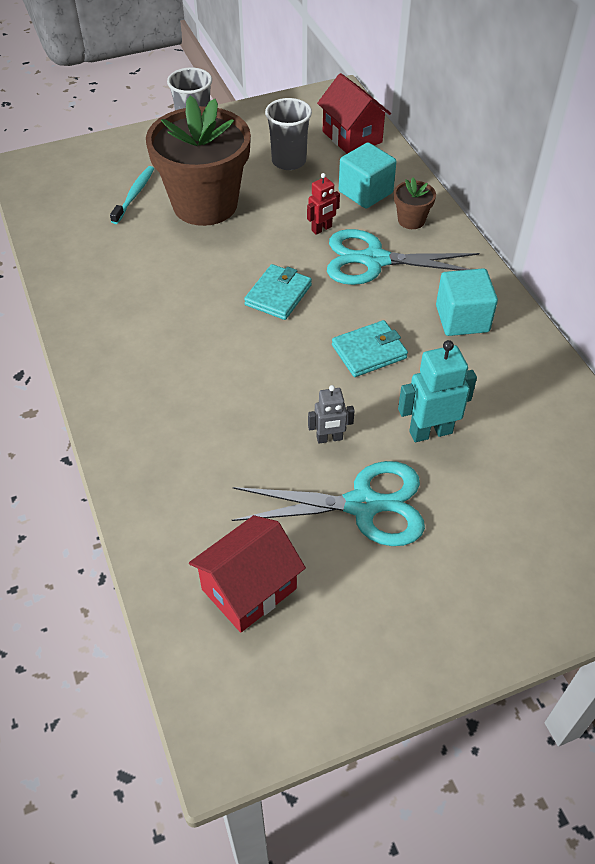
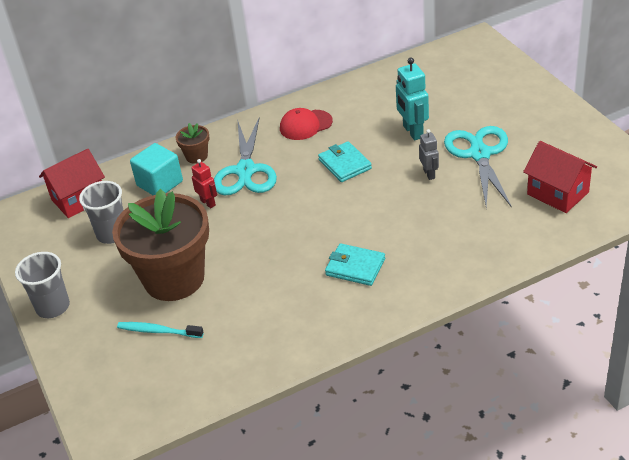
camera: 90 degrees left, 10 degrees down
turquoise wallet [244,264,312,320] -> turquoise wallet moved to [325,243,385,286]
turquoise cube [436,268,498,336] -> red cap [280,108,333,140]

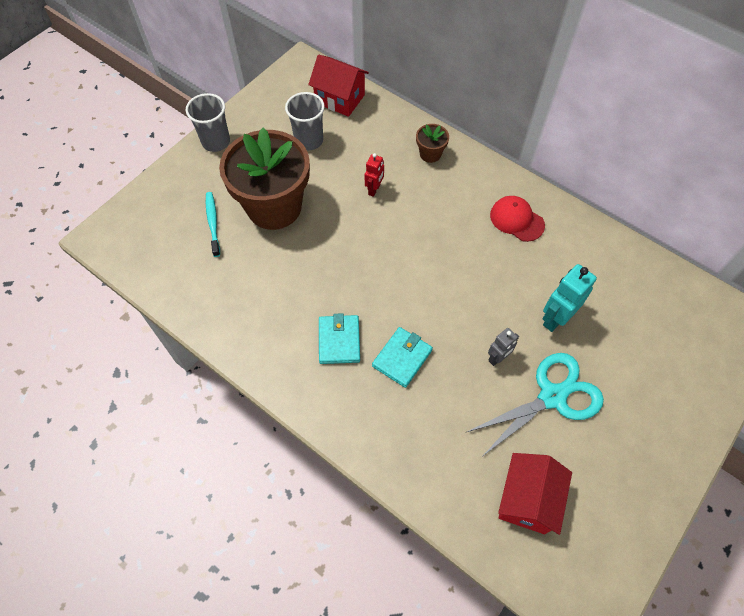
camera: 60 degrees right, 20 degrees up
turquoise cube [130,143,183,195] -> none
turquoise scissors [214,117,277,195] -> none
turquoise wallet [318,141,372,182] -> turquoise wallet moved to [372,327,433,388]

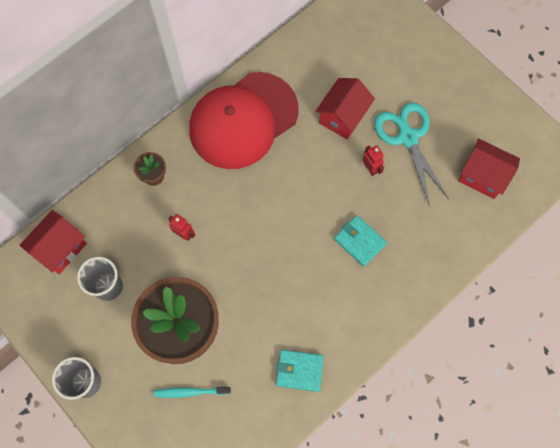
camera: 80 degrees left, 10 degrees up
turquoise wallet [319,313,360,364] -> turquoise wallet moved to [276,350,324,392]
grey robot [488,328,519,366] -> red robot [363,145,384,176]
red cap [490,196,545,242] -> red cap [189,72,298,169], size x2.30
turquoise robot [543,264,597,332] -> red house [315,78,375,139]

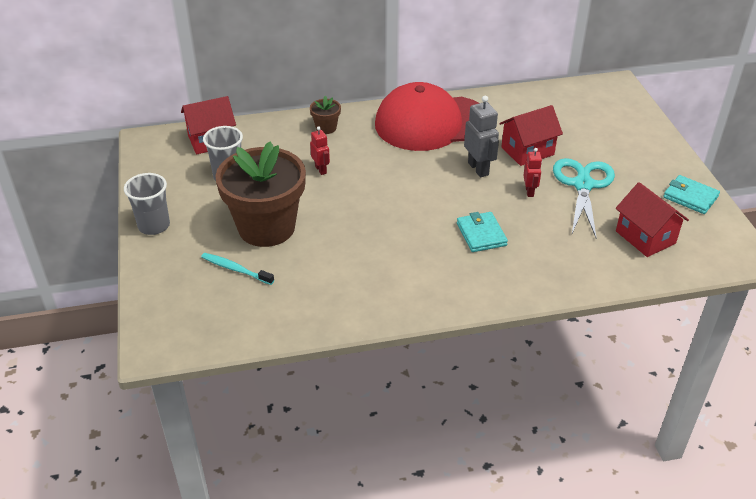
camera: 30 degrees right, 30 degrees down
turquoise wallet [276,350,324,392] -> turquoise wallet moved to [663,175,720,214]
none -> grey robot [464,96,499,177]

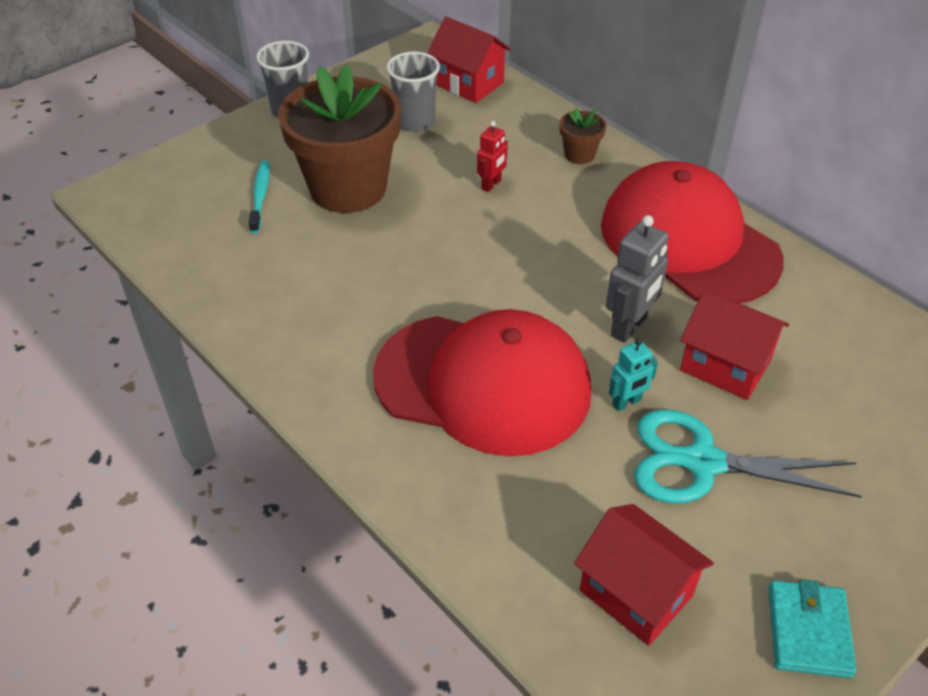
camera: 60 degrees right, 5 degrees up
turquoise wallet [457,212,508,252] -> red cap [373,309,591,456]
red robot [523,148,542,197] -> turquoise robot [609,338,658,411]
turquoise scissors [553,158,615,239] -> turquoise scissors turned 150 degrees counterclockwise [634,409,862,504]
red house [616,182,689,257] -> red house turned 75 degrees counterclockwise [574,504,714,646]

